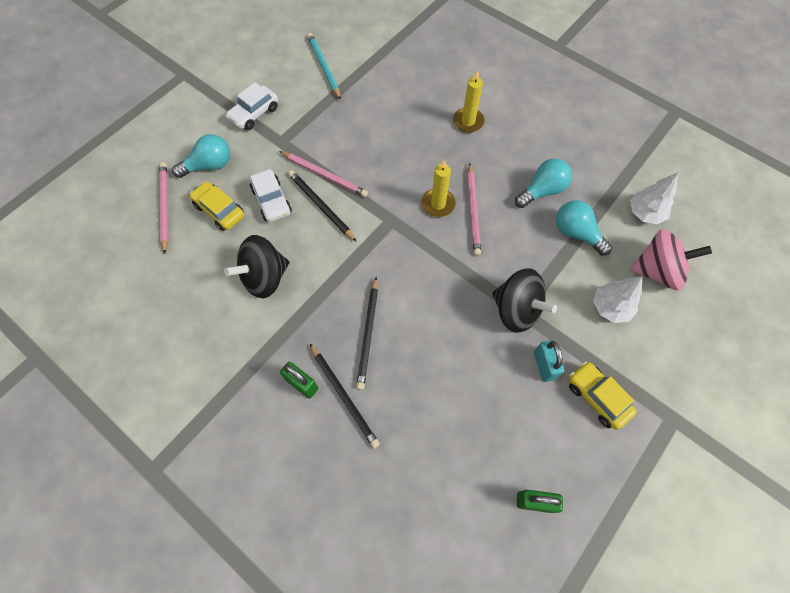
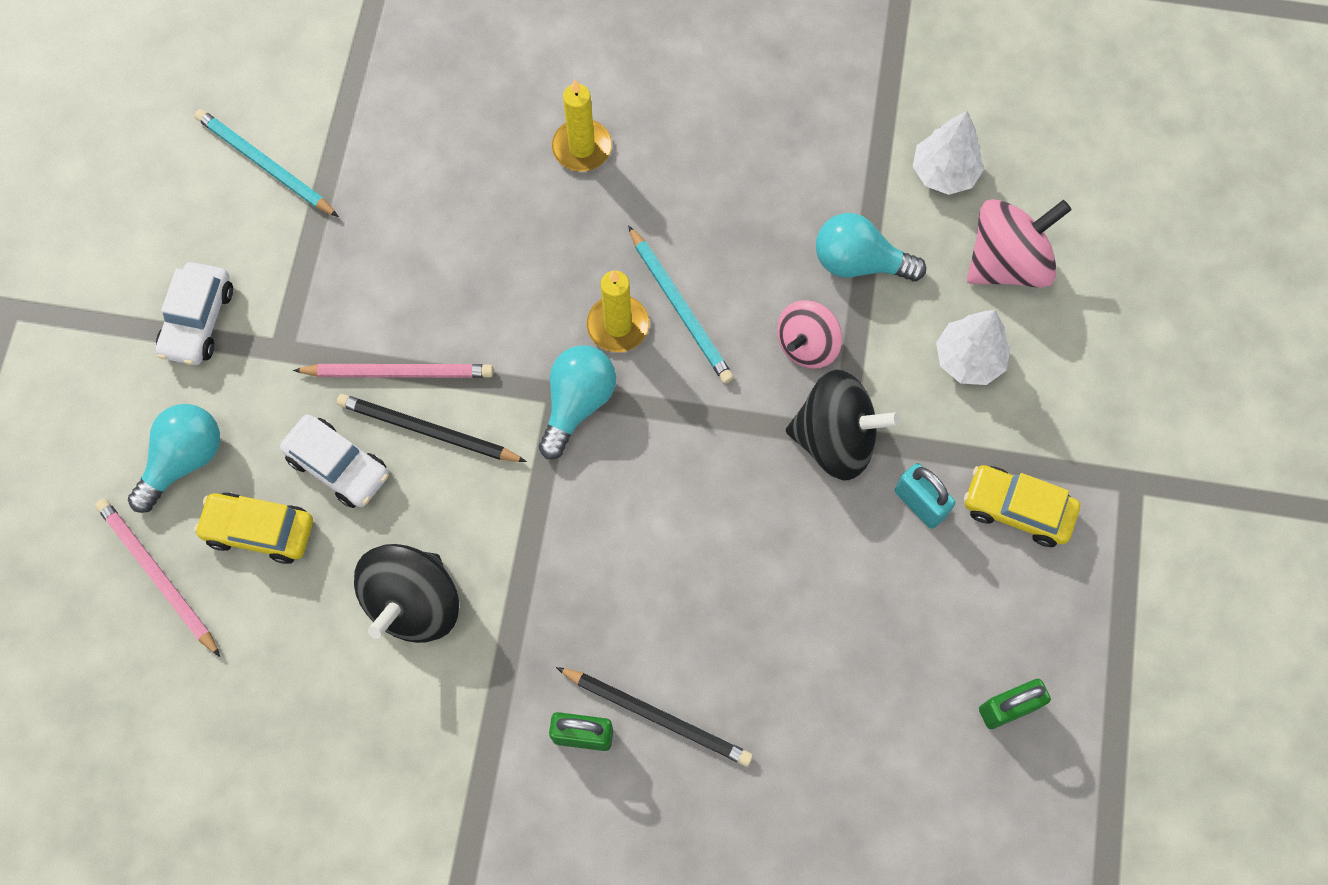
camera: 30 degrees left, 5 degrees up
black pencil [356,277,378,390] -> none
pink pencil [467,163,481,256] -> turquoise pencil [628,225,734,384]
turquoise light bulb [515,159,572,208] -> turquoise light bulb moved to [539,345,616,459]
none -> pink spinning top [777,300,842,369]

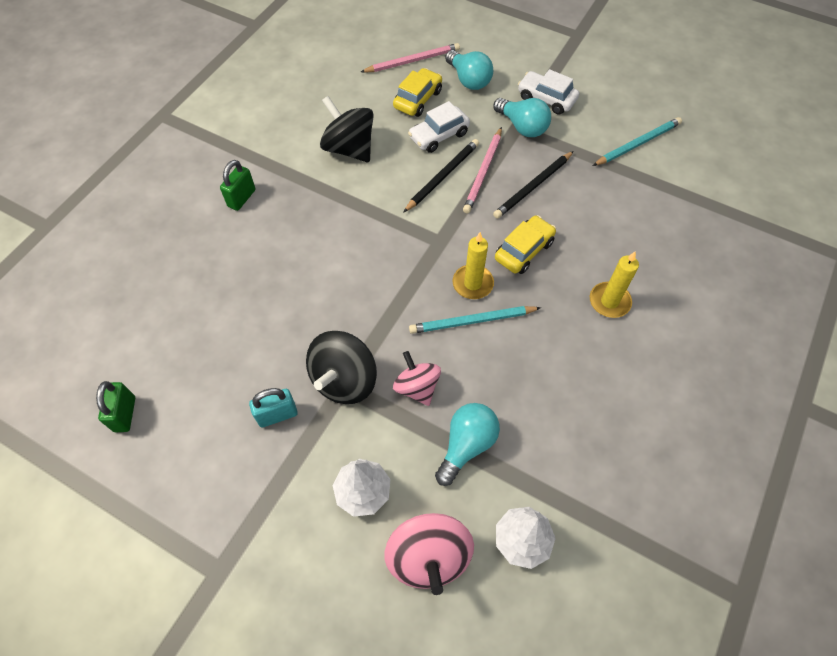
camera: 110 degrees right, 10 degrees down
turquoise light bulb [539,345,616,459] -> turquoise light bulb moved to [493,98,551,137]
black pencil [556,667,753,766] -> black pencil moved to [493,151,574,219]
yellow car [964,465,1080,547] -> yellow car moved to [495,215,556,274]

